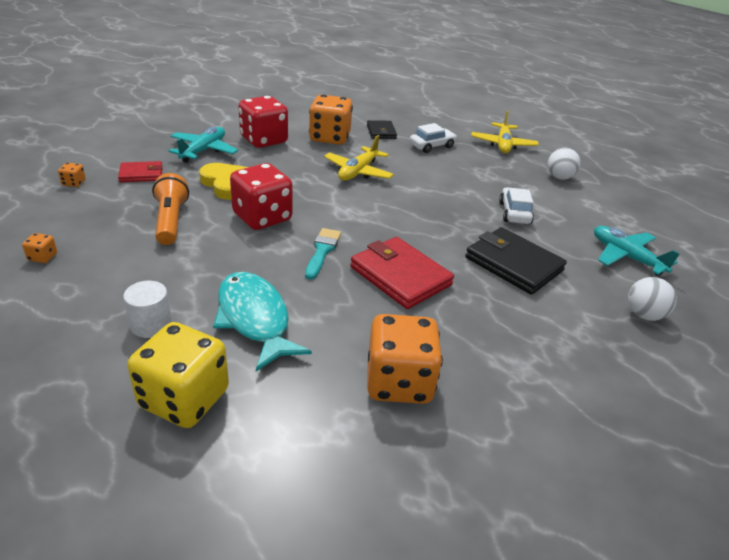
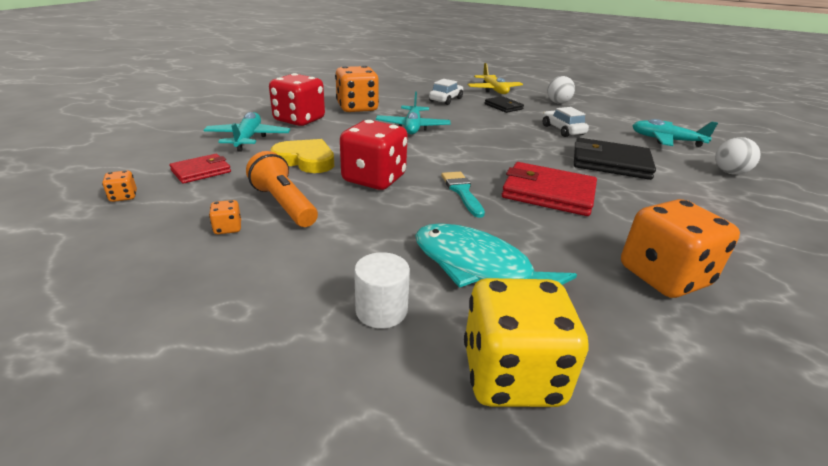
camera: 25 degrees left, 5 degrees down
orange dice [22,233,57,263] -> orange dice moved to [209,200,241,234]
yellow plane [324,135,394,181] -> turquoise plane [376,91,450,134]
black wallet [367,120,397,139] -> black wallet moved to [485,96,524,113]

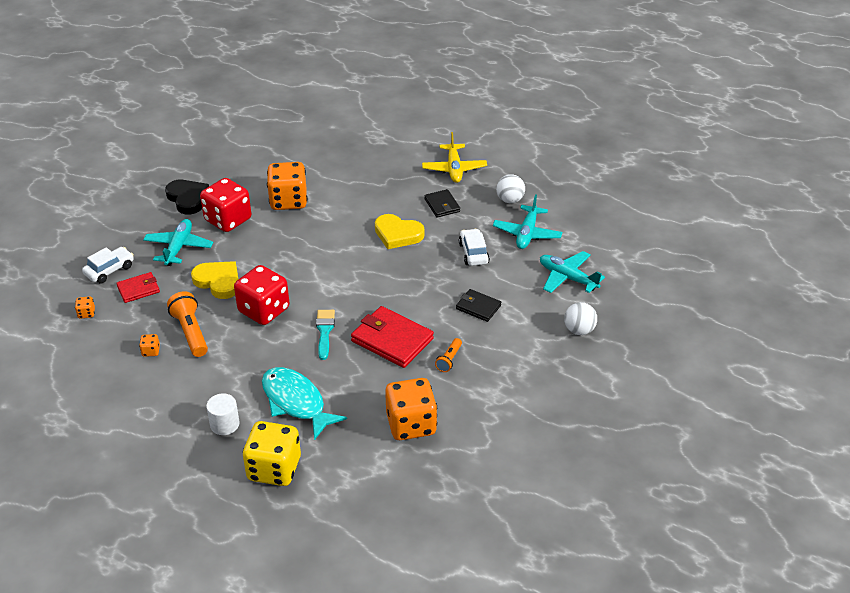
camera: 15 degrees right, 10 degrees up
turquoise plane [376,91,450,134] -> turquoise plane moved to [493,194,562,249]
white car [429,79,463,105] -> white car moved to [82,247,134,283]
black wallet [574,138,656,180] -> black wallet [456,289,501,322], size x0.57
none -> black heart [165,180,209,215]
none -> yellow heart [375,214,425,249]
none -> orange flashlight [435,338,462,372]

